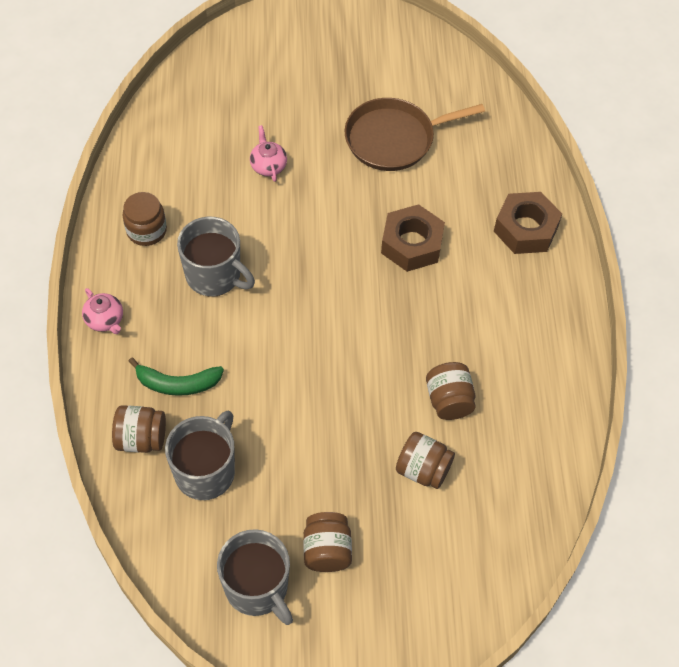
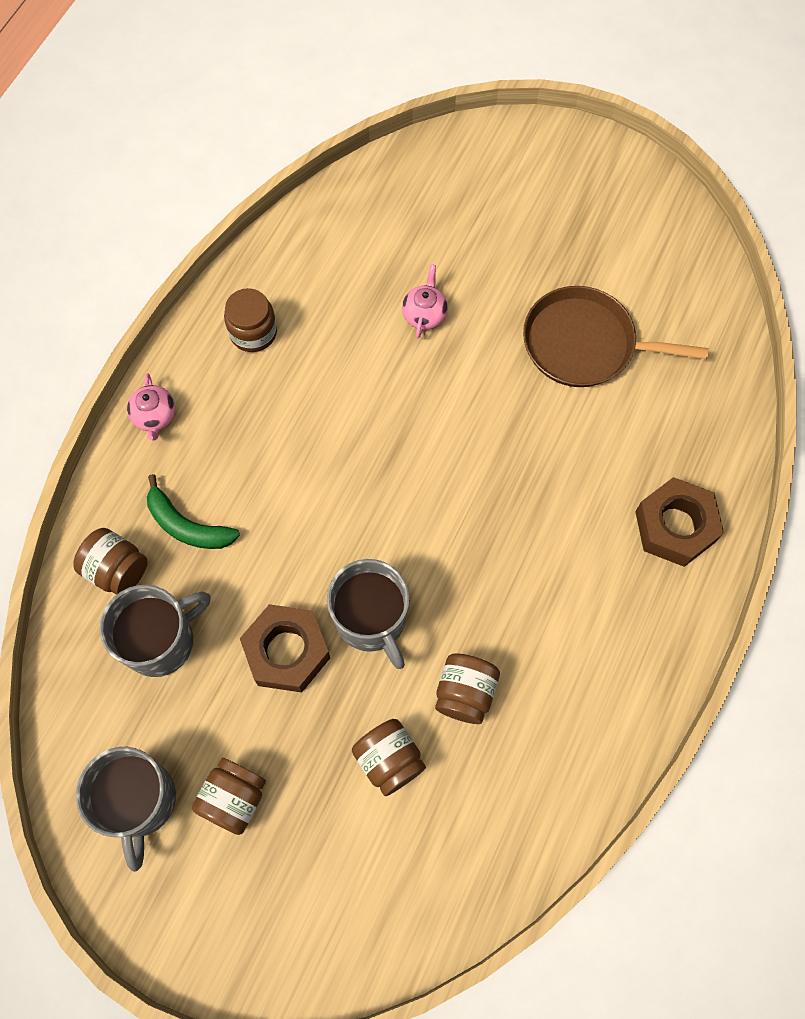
camera: 30 degrees right, 10 degrees up
grey mug [177,217,255,297] -> grey mug moved to [327,559,410,669]
brown nut [381,204,445,272] -> brown nut moved to [240,604,330,693]

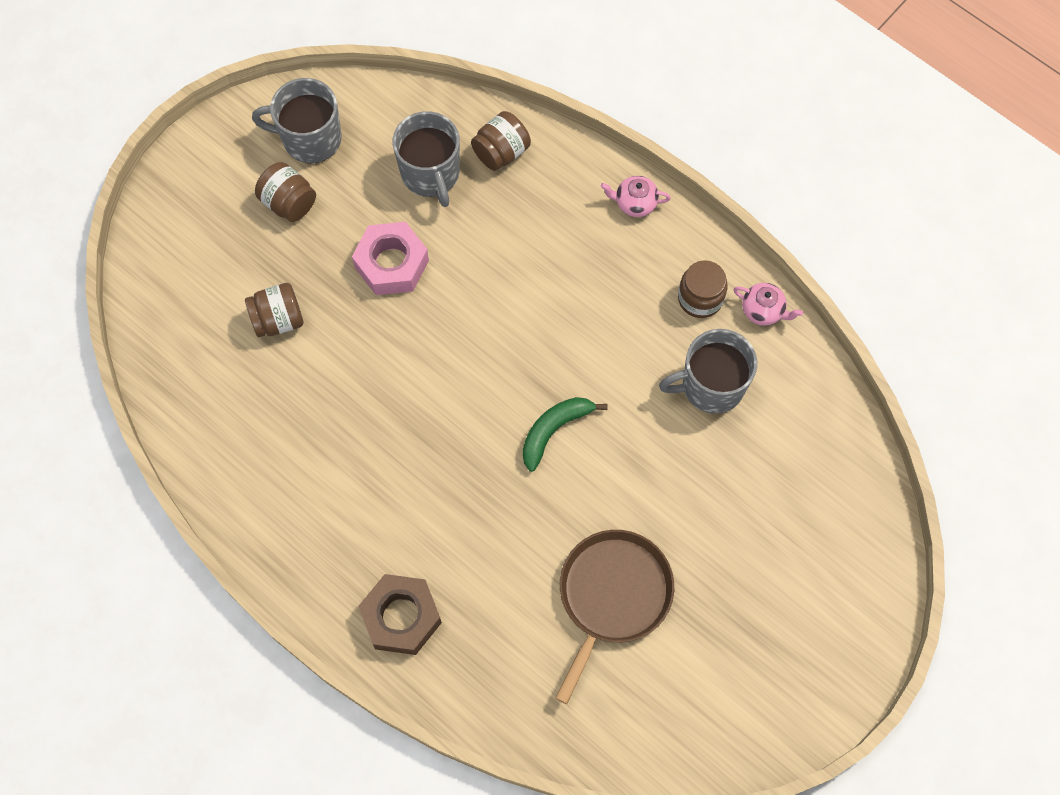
camera: 105 degrees right, 0 degrees up
green banana [147,474,240,549] -> green banana moved to [522,397,607,472]
brown nut [240,604,330,693] -> pink nut [352,222,429,295]
grey mug [327,559,410,669] -> grey mug moved to [659,329,757,414]
pink teapot [402,264,448,338] -> pink teapot moved to [734,283,803,326]
brown jar [435,653,500,724] -> none

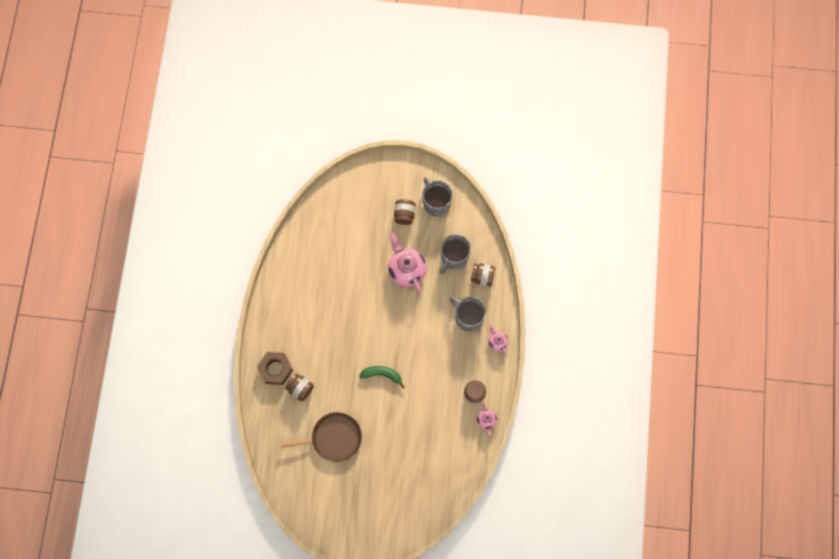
camera: 55 degrees right, 5 degrees up
brown jar [245,283,304,337] -> brown jar moved to [285,373,314,402]
pink nut [352,222,429,295] -> pink teapot [388,234,427,293]
grey mug [659,329,757,414] -> grey mug moved to [449,297,486,332]

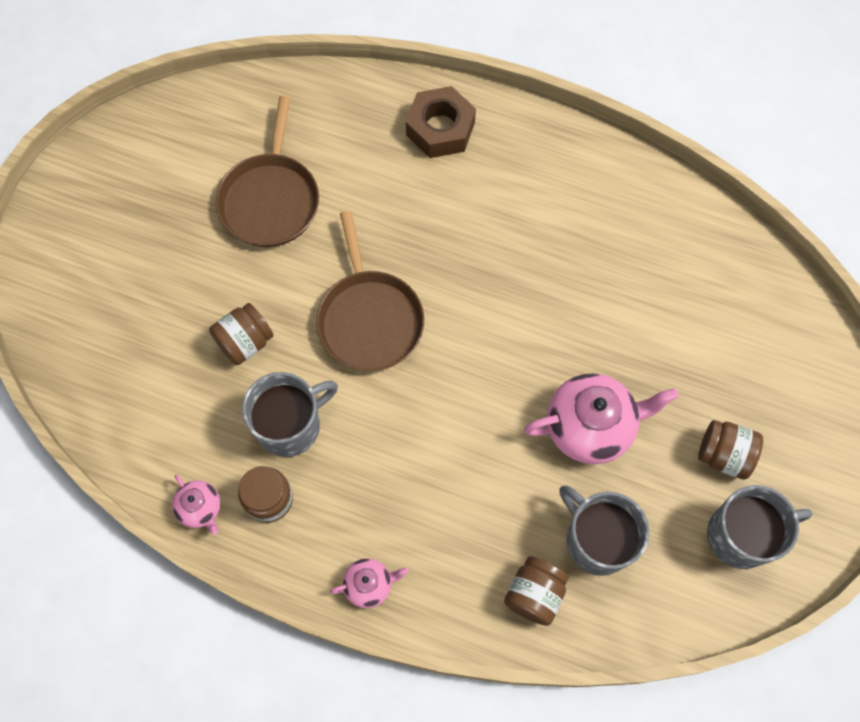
camera: 105 degrees right, 5 degrees down
brown jar [285,373,314,402] -> brown jar moved to [209,303,274,365]
green banana [359,366,405,389] -> brown pan [316,211,424,371]
grey mug [449,297,486,332] -> grey mug moved to [242,372,338,457]
pink teapot [477,403,497,436] -> pink teapot turned 135 degrees counterclockwise [172,475,221,535]

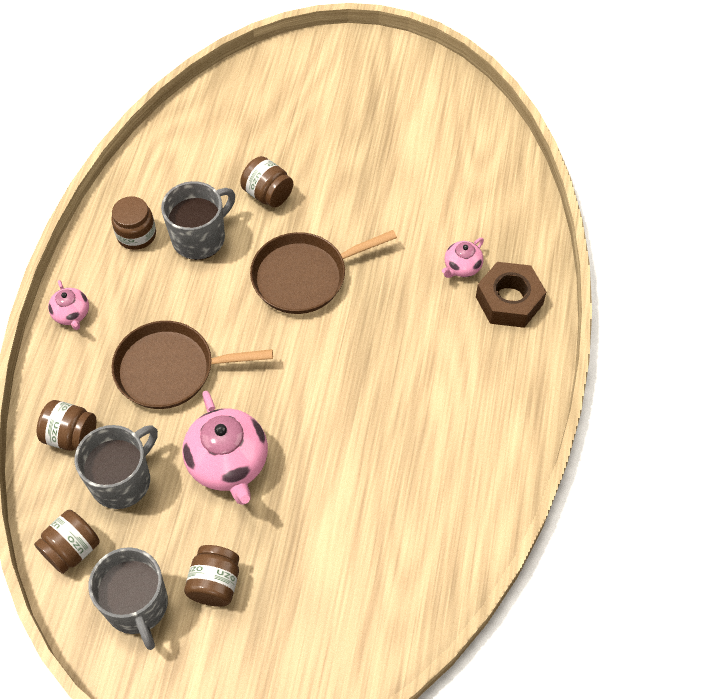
camera: 80 degrees right, 10 degrees down
pink teapot [172,475,221,535] -> pink teapot moved to [442,238,484,278]
brown pan [216,96,319,247] -> brown pan moved to [112,321,273,409]
grey mug [242,372,338,457] -> grey mug turned 90 degrees counterclockwise [161,181,235,260]
none -> brown jar [34,510,100,574]

